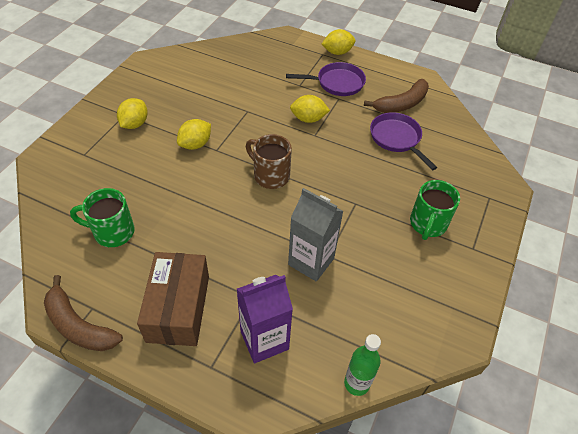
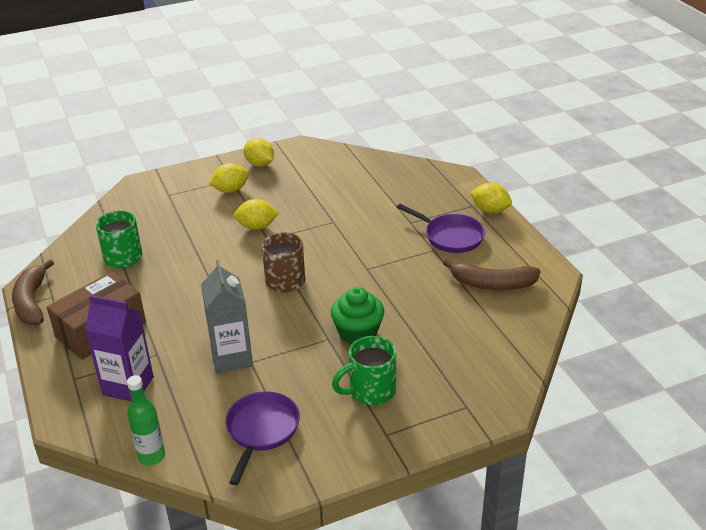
camera: 45 degrees right, 15 degrees down
yellow lemon [290,95,330,123] -> yellow lemon moved to [243,138,274,167]
purple pan [370,112,437,170] -> purple pan moved to [225,391,300,485]
none -> green cupcake [331,287,384,345]

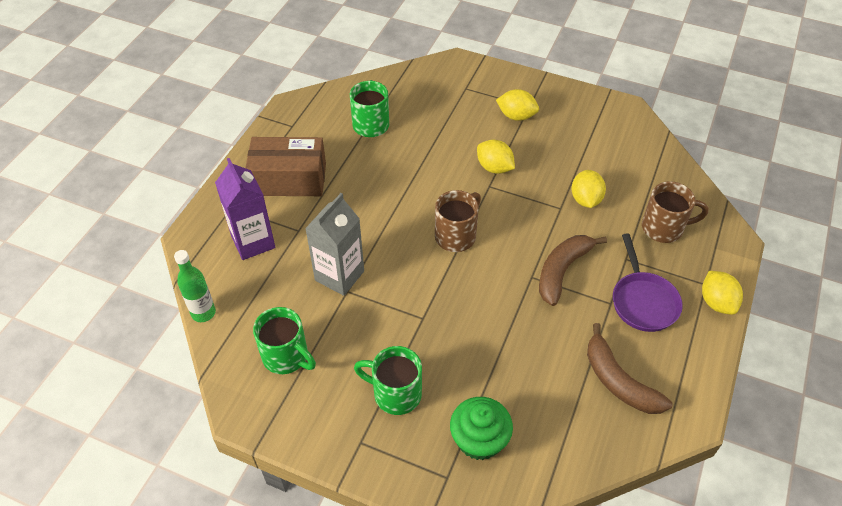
camera: 45 degrees right, 15 degrees up
brown banana [12,260,54,325] -> brown banana moved to [539,235,607,306]
purple pan [225,391,300,485] -> green mug [253,307,316,374]
yellow lemon [243,138,274,167] -> yellow lemon moved to [571,170,606,208]
green cupcake [331,287,384,345] -> green cupcake moved to [450,397,513,460]
none -> brown mug [642,181,709,243]

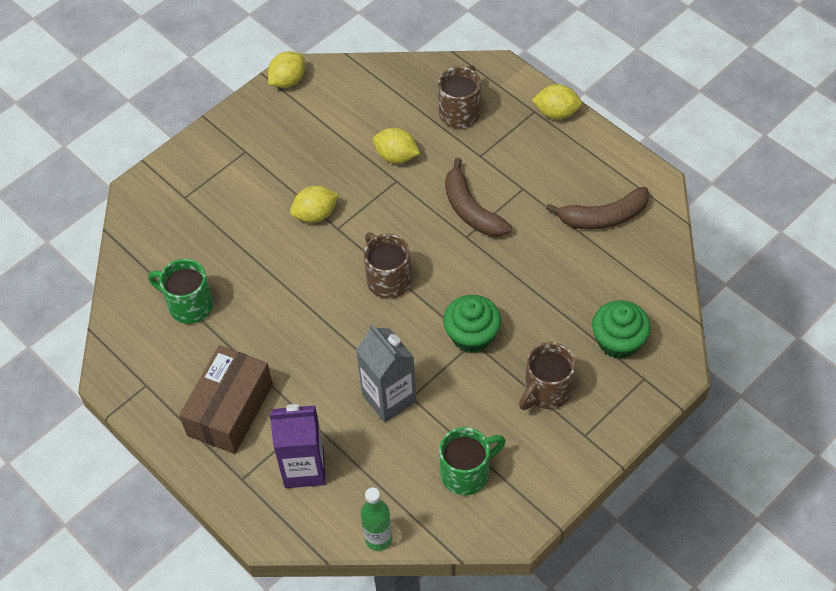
camera: 65 degrees left, 5 degrees up
green mug [354,346,422,415] -> brown mug [519,342,576,410]
yellow lemon [496,89,539,121] -> yellow lemon moved to [268,51,305,88]
purple pan [613,233,683,332] -> none
none -> green cupcake [443,295,501,353]

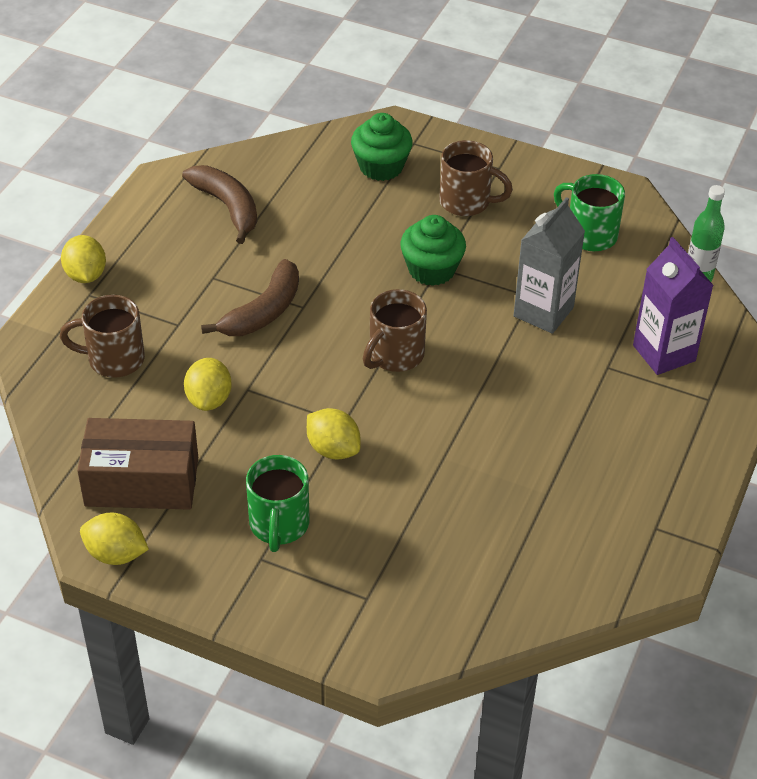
camera: 115 degrees left, 10 degrees down
green mug [148,259,214,324] -> green mug moved to [246,455,310,552]
brown box [179,345,273,454] -> brown box moved to [77,418,198,510]

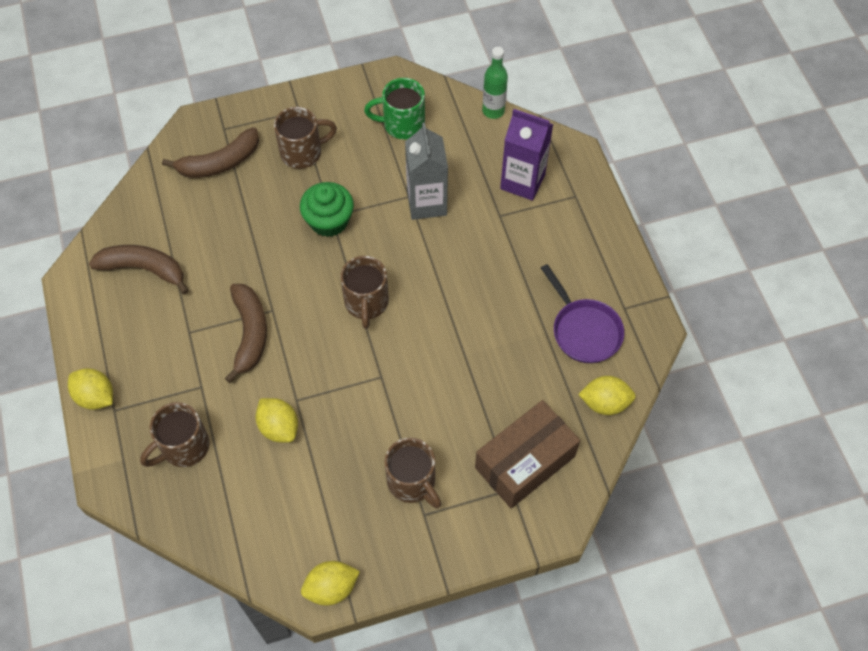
camera: 40 degrees left, 15 degrees up
brown box [77,418,198,510] -> brown box moved to [475,400,580,508]
green mug [246,455,310,552] -> brown mug [385,438,441,508]
yellow lemon [307,408,361,459] -> yellow lemon moved to [578,376,636,415]
green cupcake [351,113,413,181] -> brown banana [162,127,259,178]
none -> purple pan [541,264,624,363]

